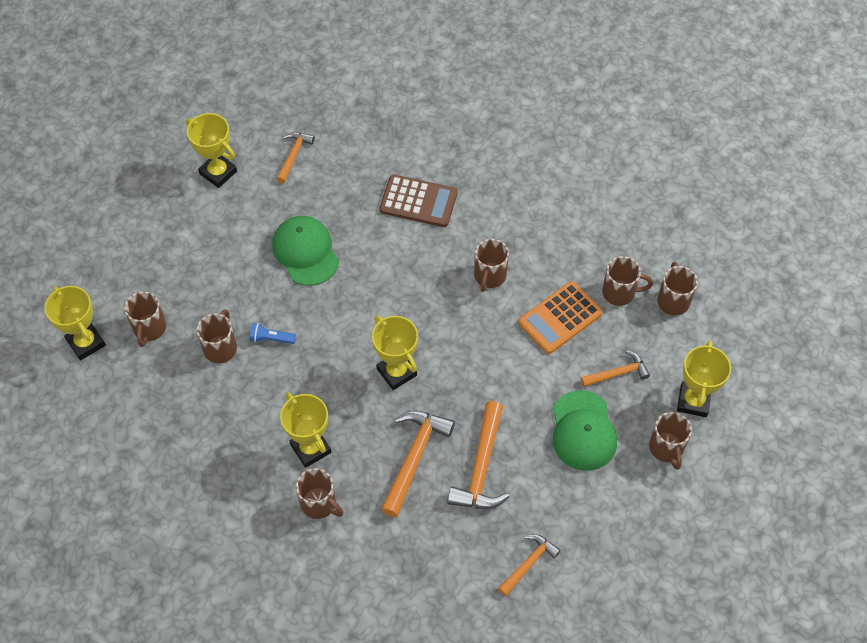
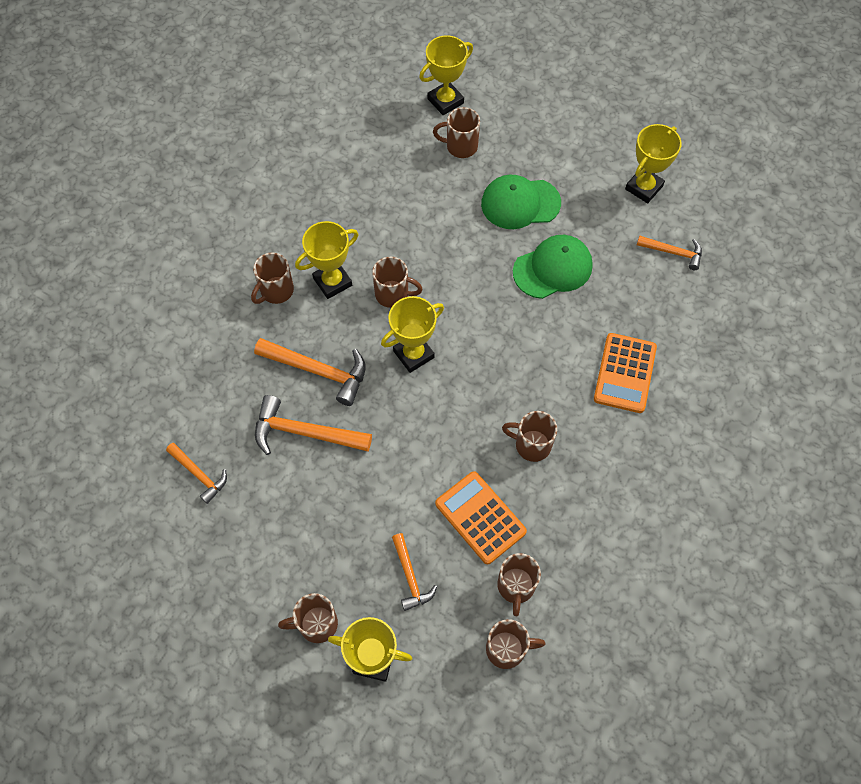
camera: 90 degrees right, 5 degrees up
brown mug [197,309,237,363] -> brown mug moved to [372,257,423,308]
blue flashlight [250,323,296,344] -> none
brown calculator [379,175,458,227] -> orange calculator [594,333,657,413]
green cap [553,390,617,471] -> green cap moved to [481,175,561,229]

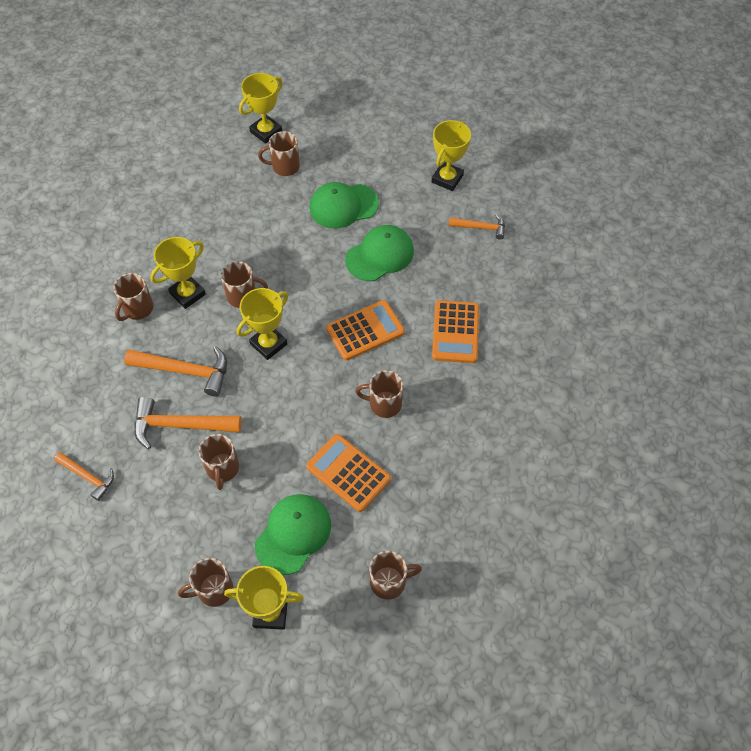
camera: 10 degrees left, 5 degrees down
orange hammer [392,533,437,611] -> green cap [255,494,331,575]
brown mug [497,553,541,616] -> brown mug moved to [198,434,239,490]
none -> orange calculator [326,300,405,360]

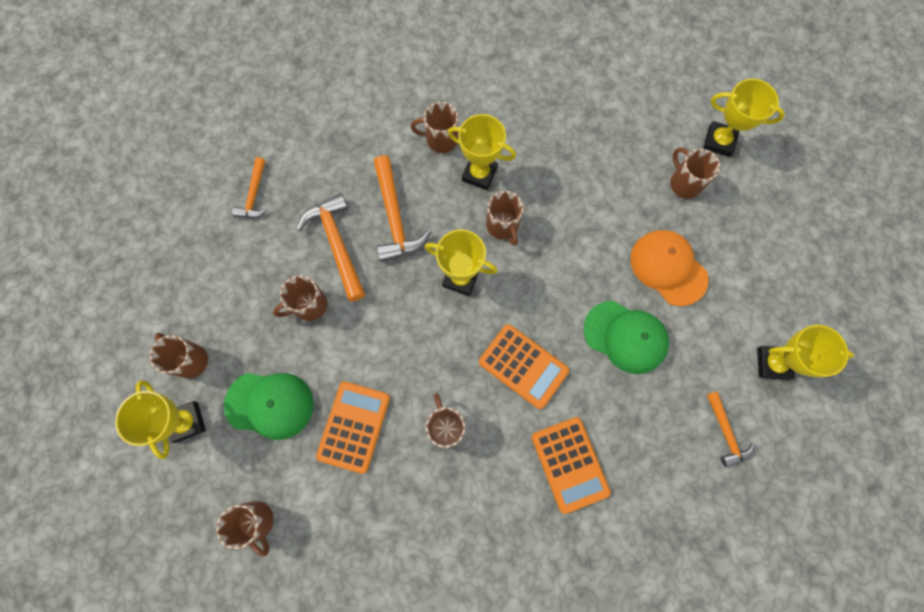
camera: 65 degrees right, 15 degrees up
green cap [309,182,379,229] -> orange cap [630,230,709,306]
orange calculator [432,300,479,363] -> orange calculator turned 90 degrees counterclockwise [532,417,611,514]

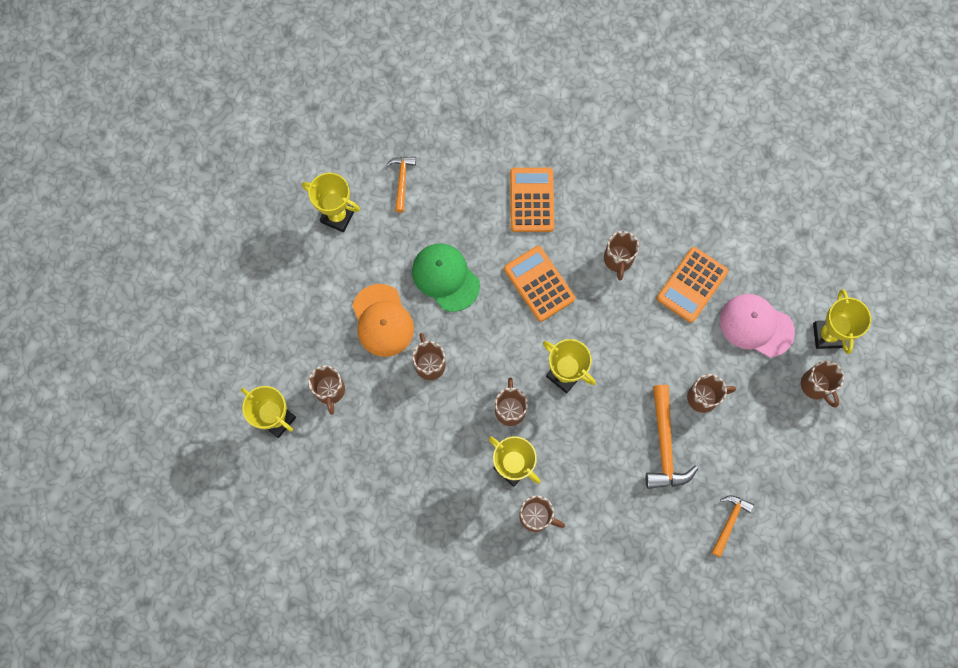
camera: 160 degrees left, 0 degrees up
brown mug [216,501,274,556] -> brown mug moved to [412,333,446,380]
green cap [224,373,314,440] -> pink cap [720,294,795,357]
orange hammer [374,155,431,262] -> none

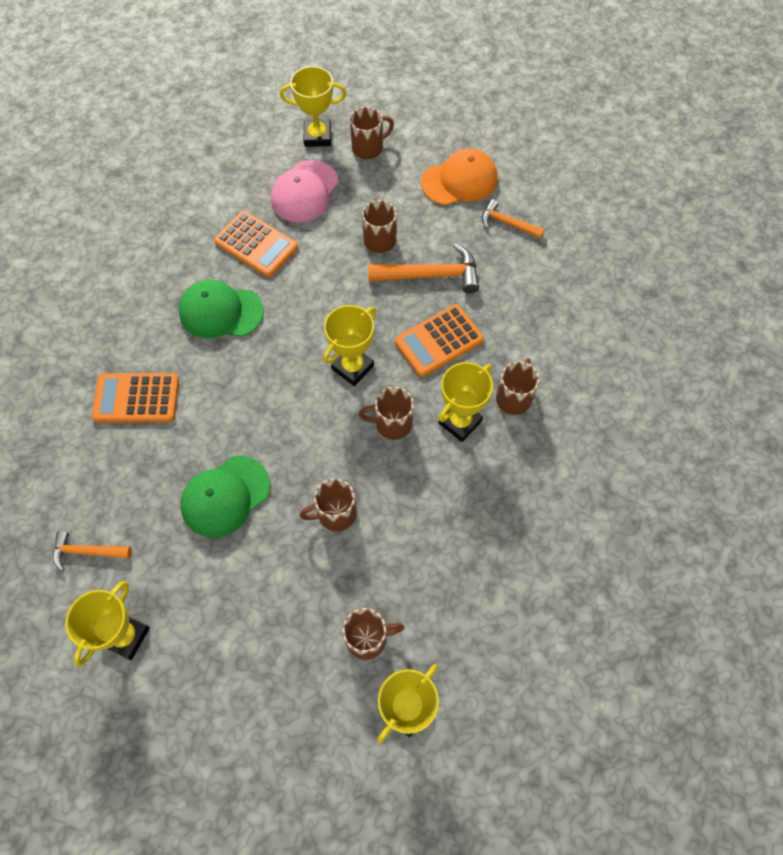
camera: 90 degrees left, 10 degrees down
orange cap [352,284,414,357] -> orange cap moved to [421,149,497,205]
orange calculator [504,246,575,322] -> orange calculator moved to [395,304,484,377]
brown mug [604,231,639,281] -> green cap [179,280,264,338]

